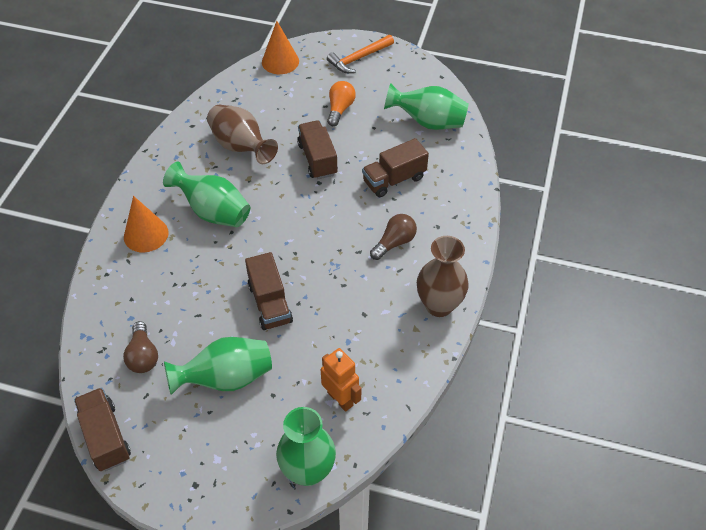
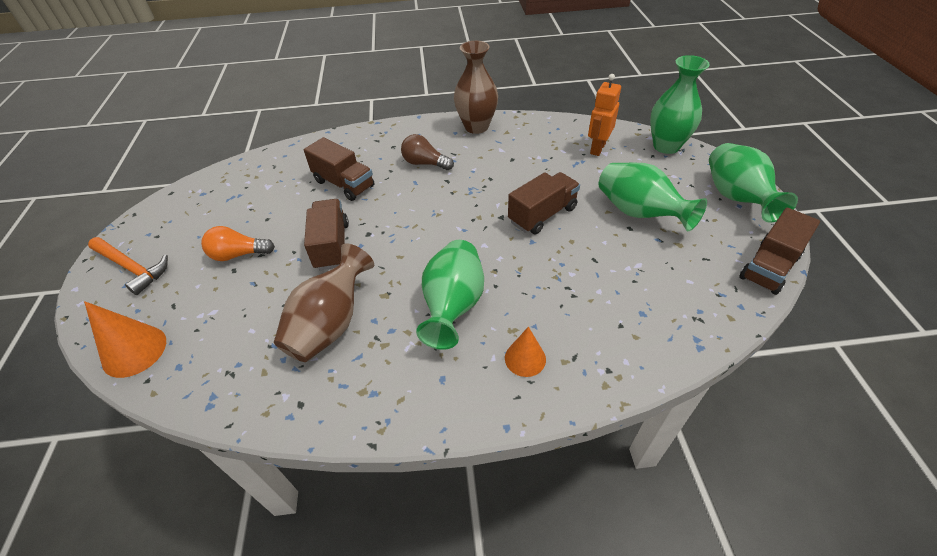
camera: 110 degrees left, 5 degrees down
brown light bulb [123,321,158,373] -> none
orange cone [124,196,169,252] -> orange cone [505,327,546,377], size x0.66
brown truck [297,120,338,179] -> brown truck turned 120 degrees clockwise [304,199,349,270]
green vase [384,83,469,130] -> green vase moved to [709,143,798,223]

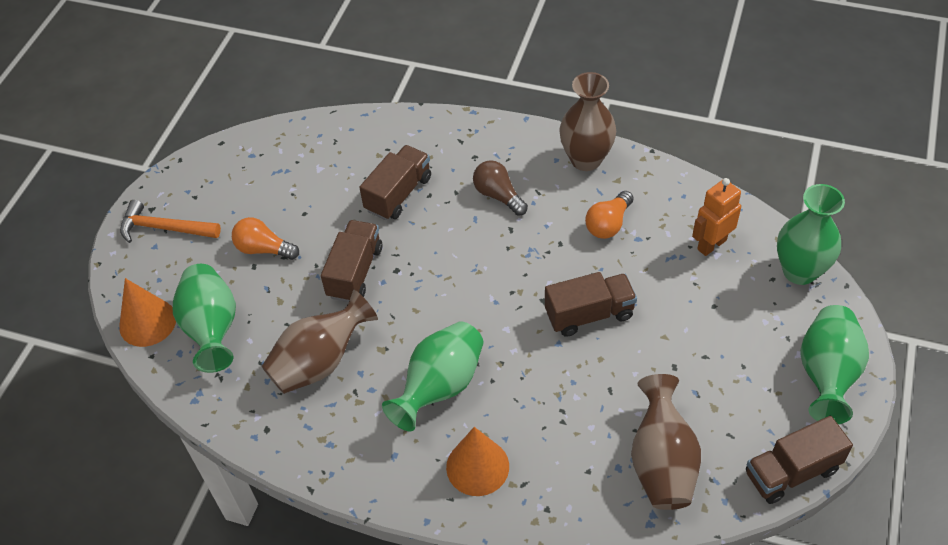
camera: 25 degrees right, 5 degrees up
orange hammer [88,237,168,295] -> orange hammer turned 135 degrees clockwise [120,200,221,243]
brown truck [304,137,374,201] -> brown truck turned 120 degrees counterclockwise [359,145,431,220]
orange cone [505,327,546,377] -> orange cone [446,427,509,496], size x1.53
green vase [599,163,707,231] -> green vase moved to [173,264,236,373]
none -> orange light bulb [585,191,633,239]
none -> brown vase [631,374,701,510]

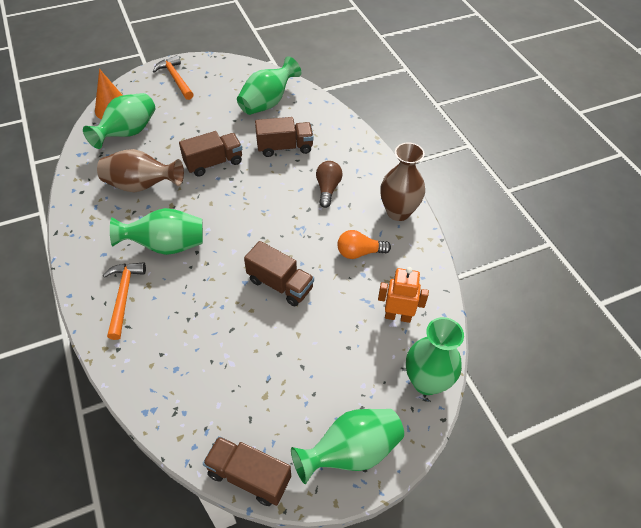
camera: 45 degrees right, 0 degrees up
orange light bulb [232,217,299,260] -> none
orange cone [446,427,509,496] -> orange hammer [103,262,146,340]
brown vase [631,374,701,510] -> none
none -> green vase [237,56,302,115]

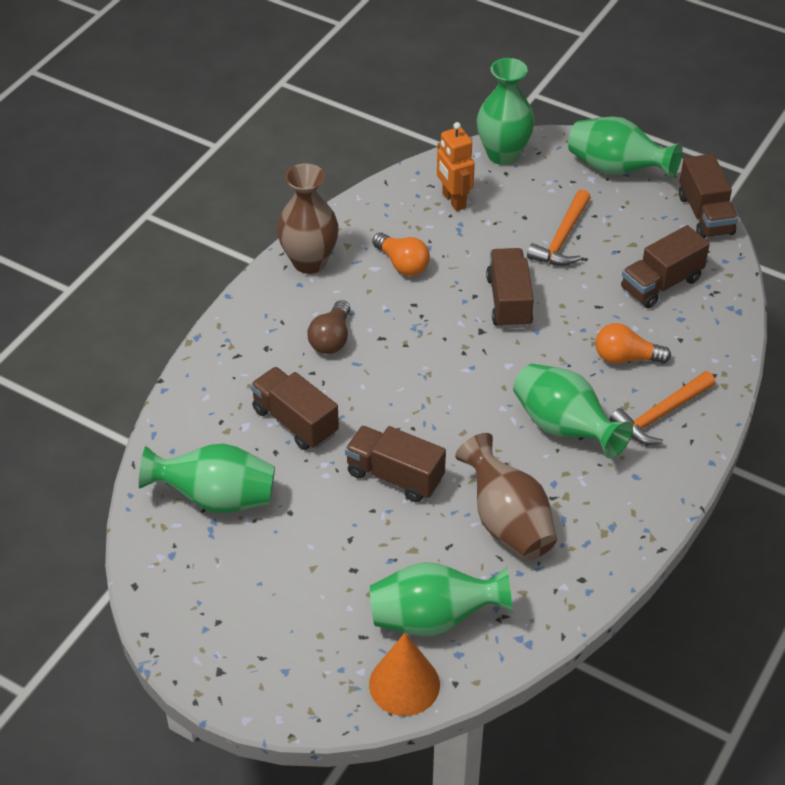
camera: 125 degrees left, 5 degrees down
orange hammer [153,55,194,100] -> orange hammer moved to [527,190,591,266]
brown light bulb [316,161,343,208] -> brown light bulb turned 45 degrees counterclockwise [307,300,350,354]
none -> orange light bulb [595,323,671,364]
none -> brown truck [621,225,710,308]

